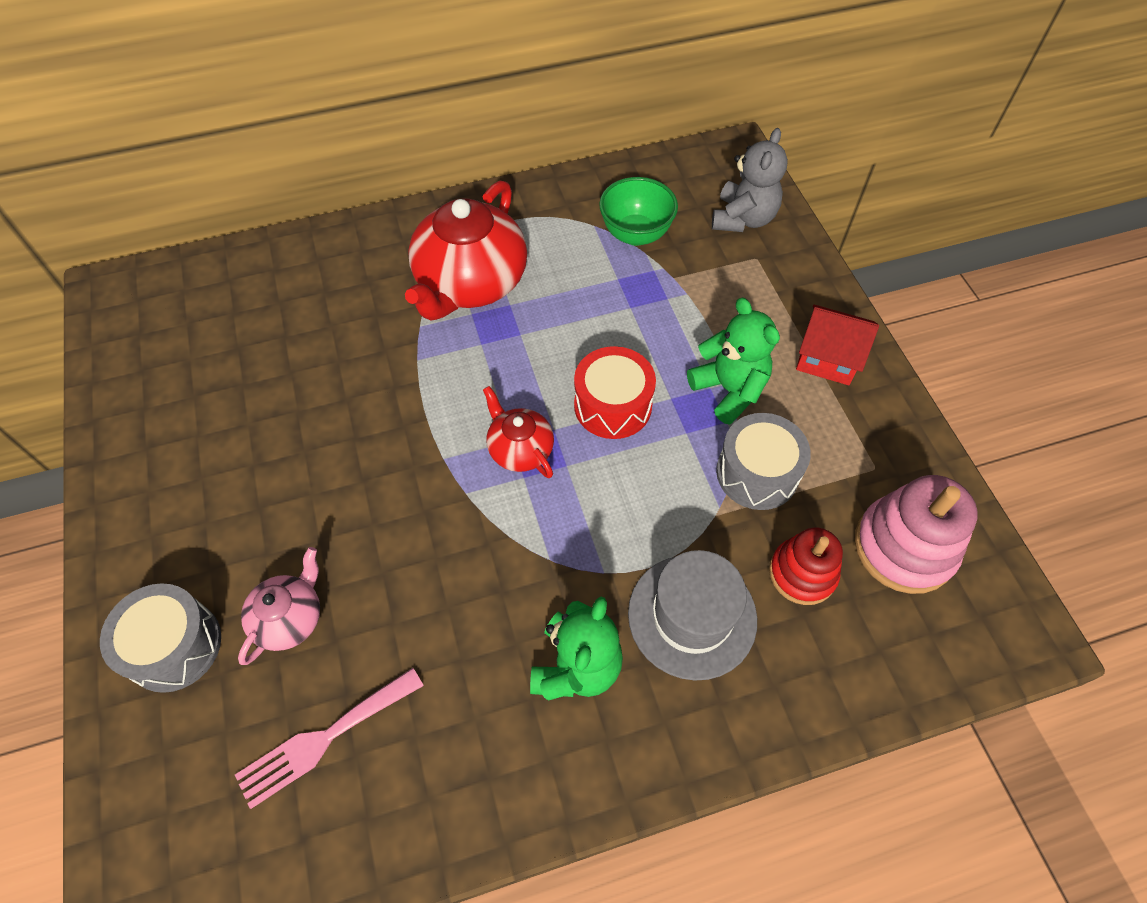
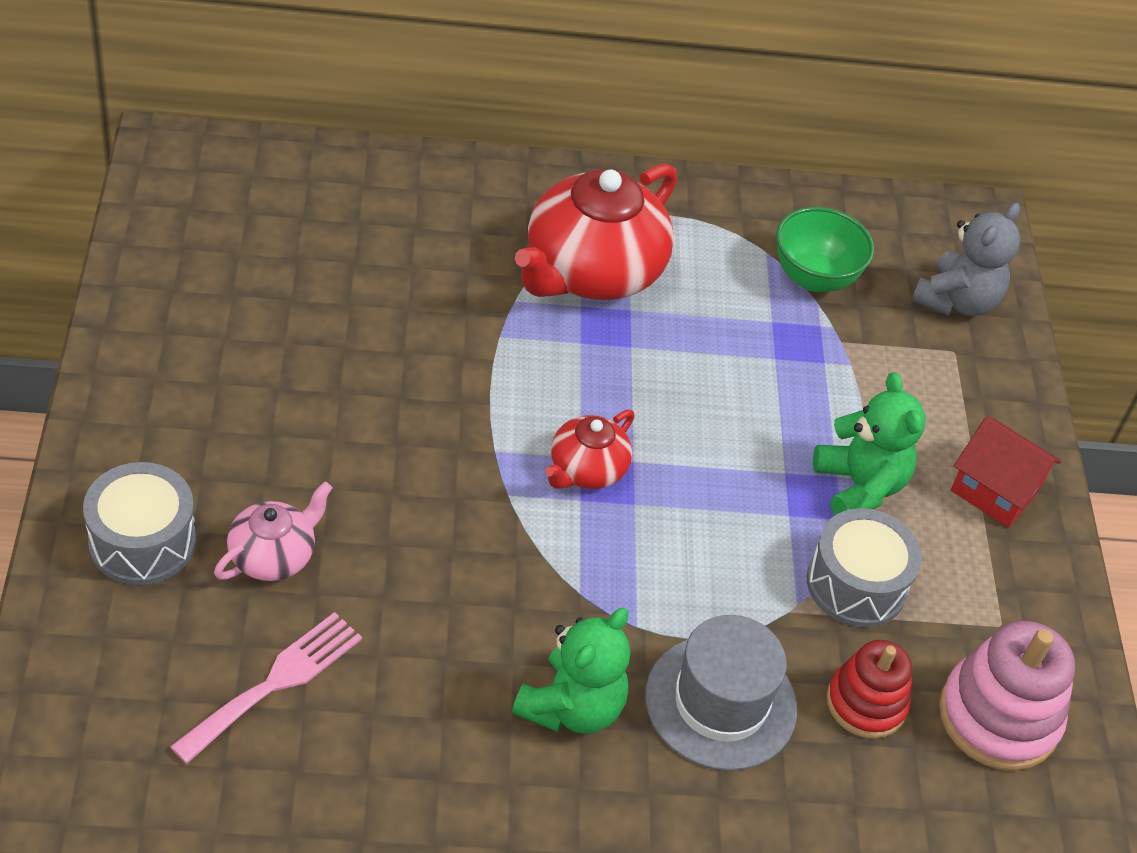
camera: 10 degrees right, 10 degrees down
pink fork [235,668,424,809] -> pink fork turned 150 degrees clockwise [170,612,362,764]
red teapot [483,386,554,478] -> red teapot turned 120 degrees counterclockwise [545,410,635,489]
red drum [574,346,656,439] -> none

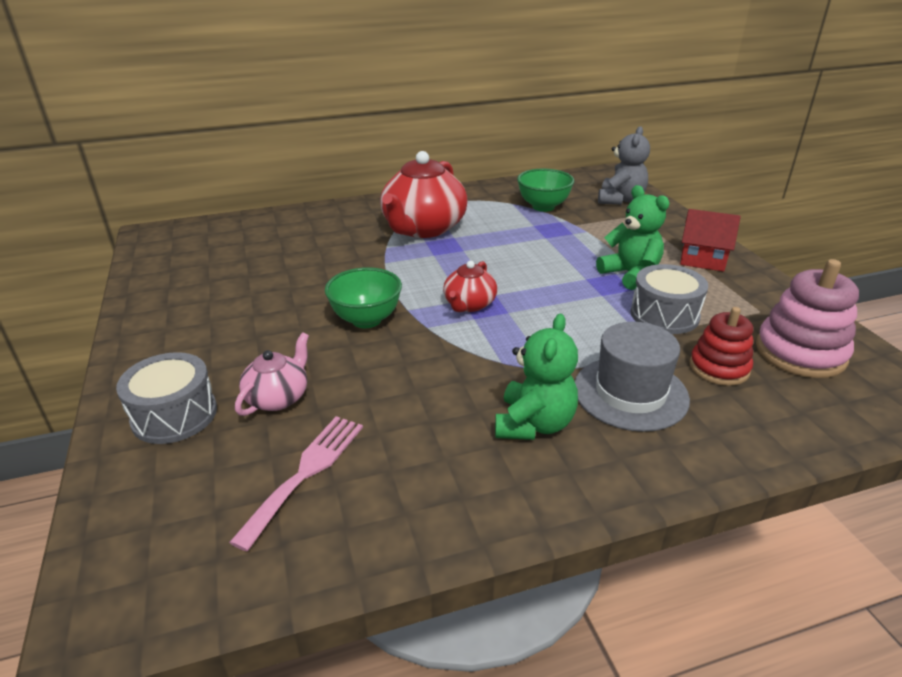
camera: 10 degrees left, 15 degrees down
none -> green bowl [325,267,402,328]

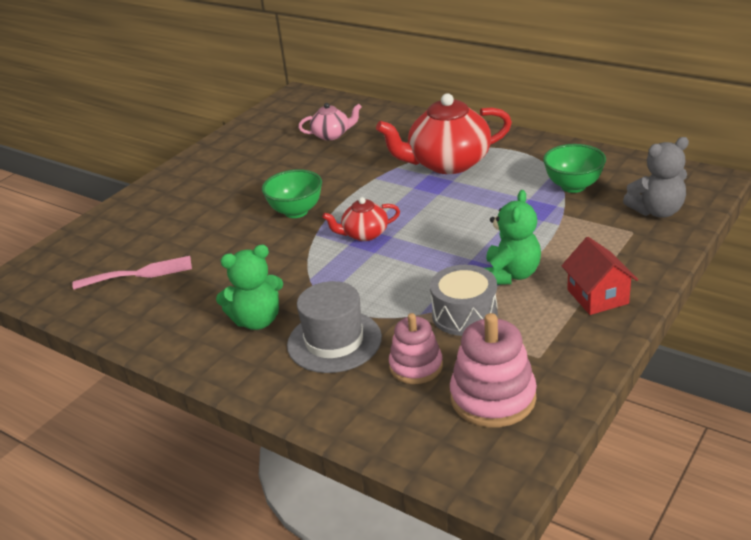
camera: 55 degrees right, 0 degrees up
grey drum [116,352,217,444] -> none
pink teapot [235,332,309,416] -> pink teapot moved to [298,103,362,140]
red stacking toy [690,307,753,386] -> pink stacking toy [389,313,443,384]

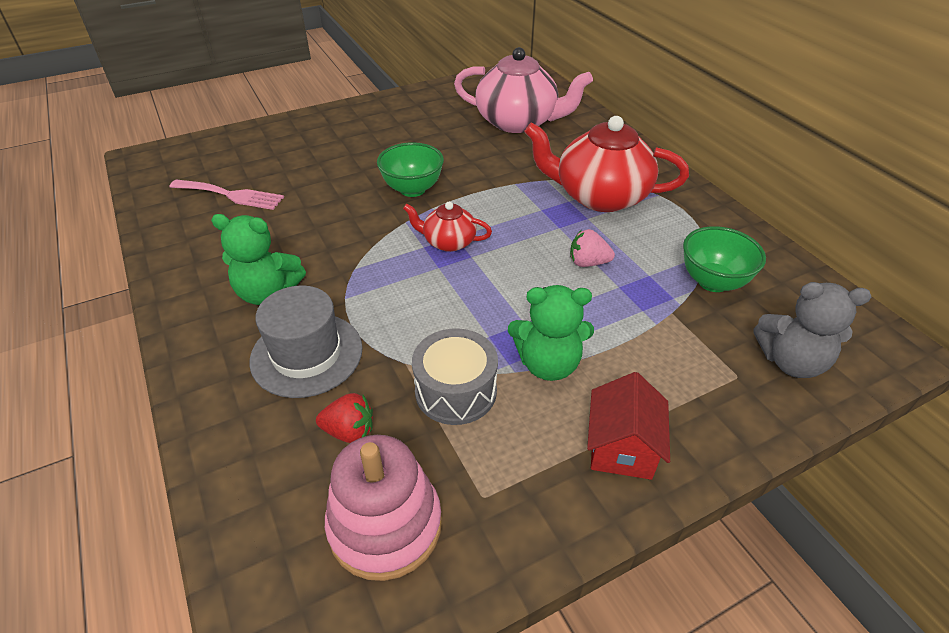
camera: 25 degrees right, 10 degrees up
pink teapot [298,103,362,140] -> pink teapot [454,47,593,133], size x1.95
pink stacking toy [389,313,443,384] -> red strawberry [316,393,373,443]
green teddy bear [485,190,541,285] -> green teddy bear turned 45 degrees clockwise [508,285,594,381]
none -> pink strawberry [570,229,615,267]

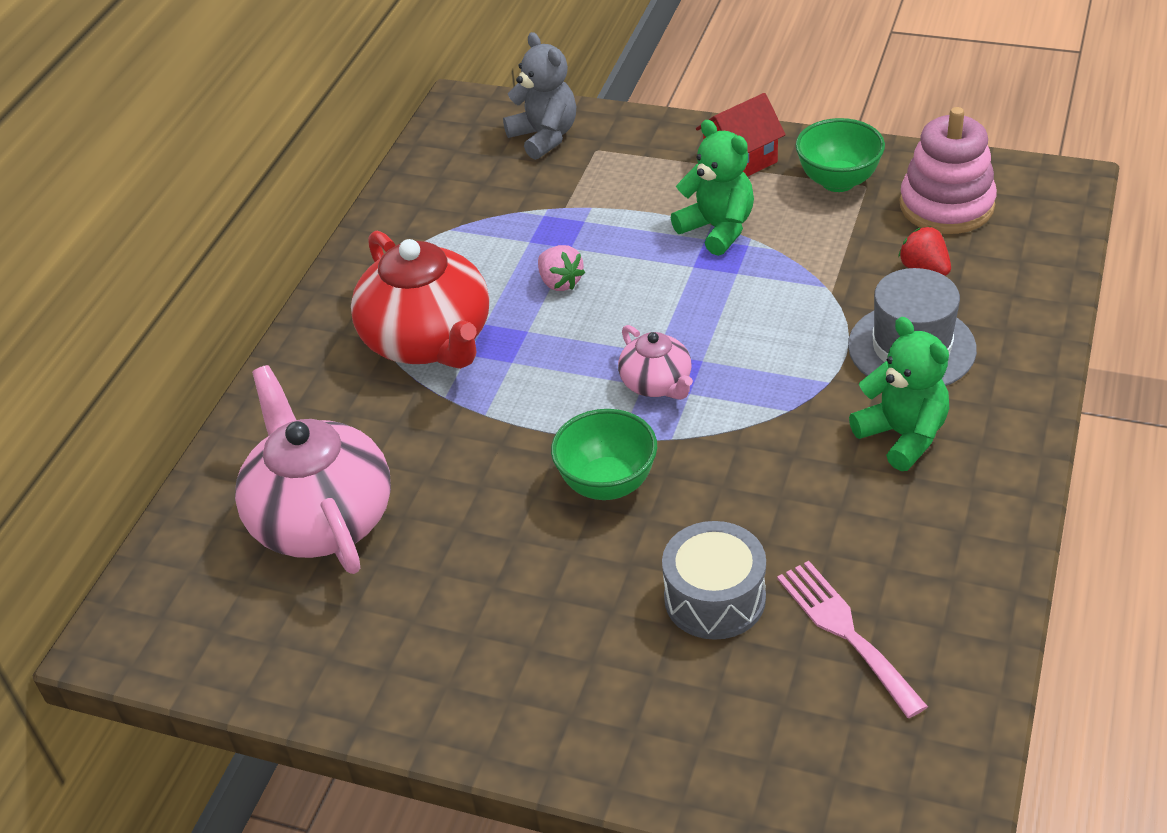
camera: 130 degrees left, 0 degrees up
red teapot [403,202,492,252] -> pink teapot [618,325,693,400]
grey drum [412,328,498,425] -> grey drum moved to [662,521,766,640]
green bowl [683,226,766,292] -> green bowl moved to [795,118,885,192]

